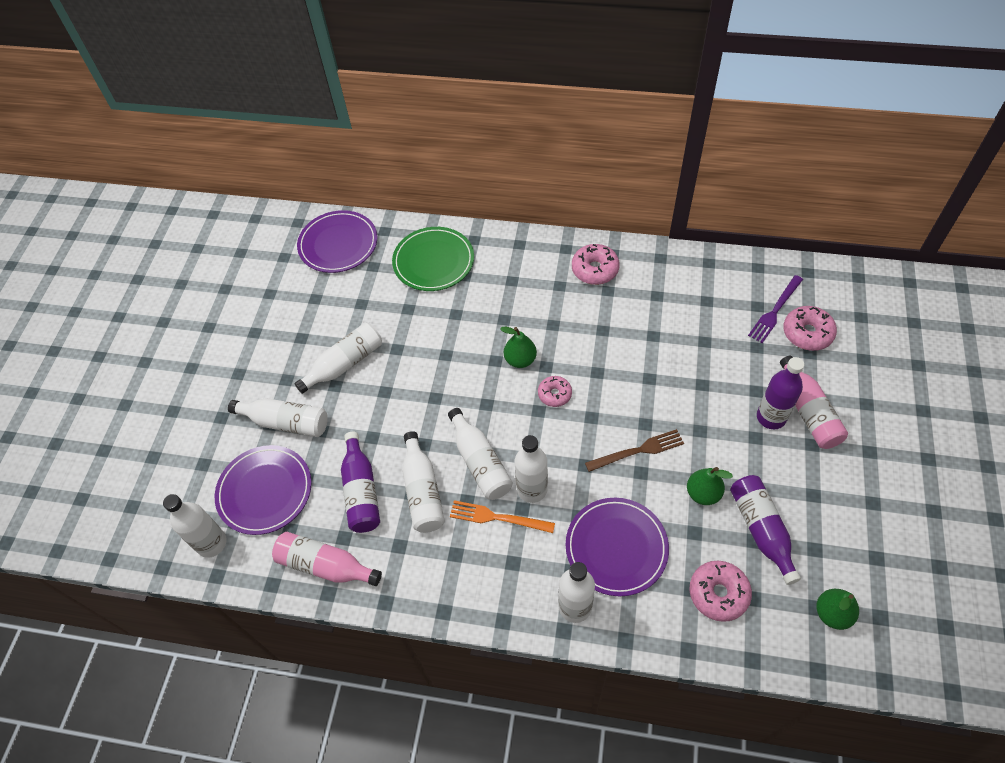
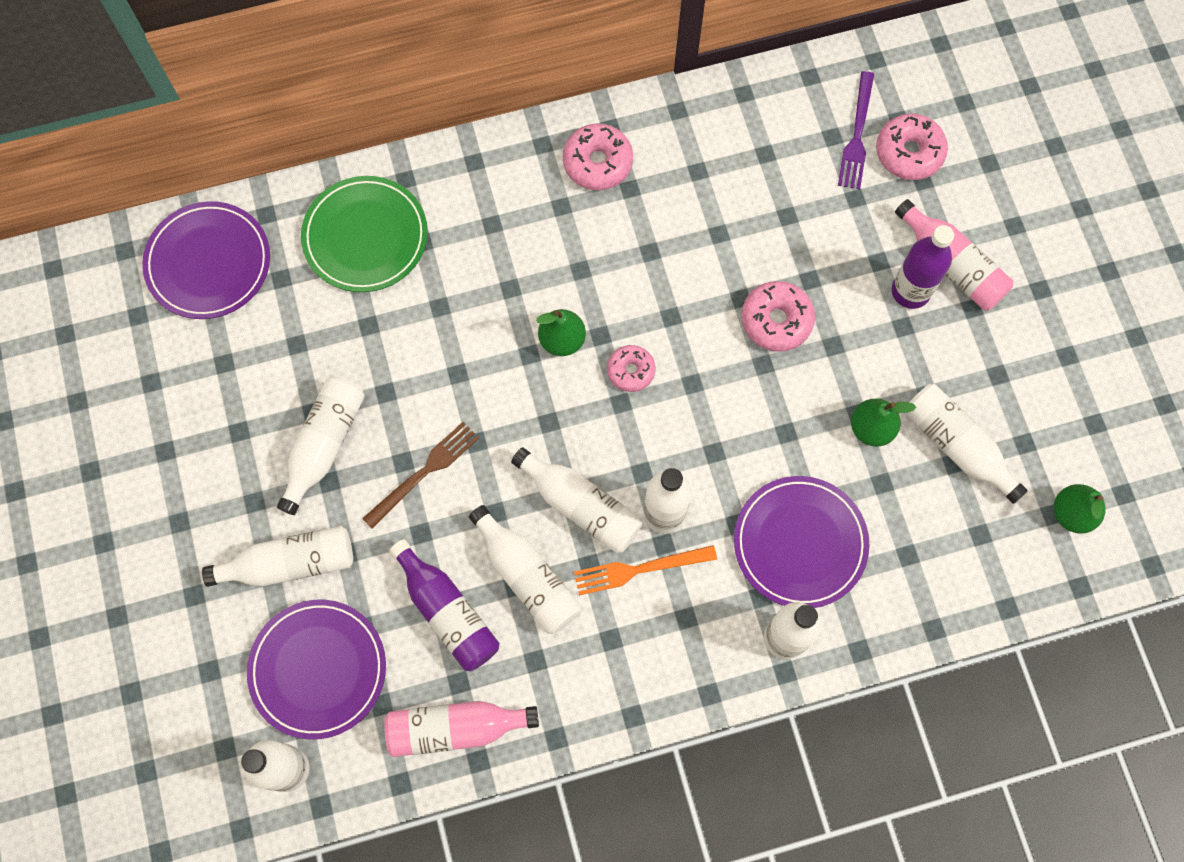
camera: 30 degrees left, 15 degrees up
brown fork [585,429,684,472] -> brown fork moved to [362,422,479,528]
pink donut [689,561,752,622] -> pink donut moved to [741,281,815,352]
purple bottle [730,475,801,585] -> white bottle [905,384,1028,504]

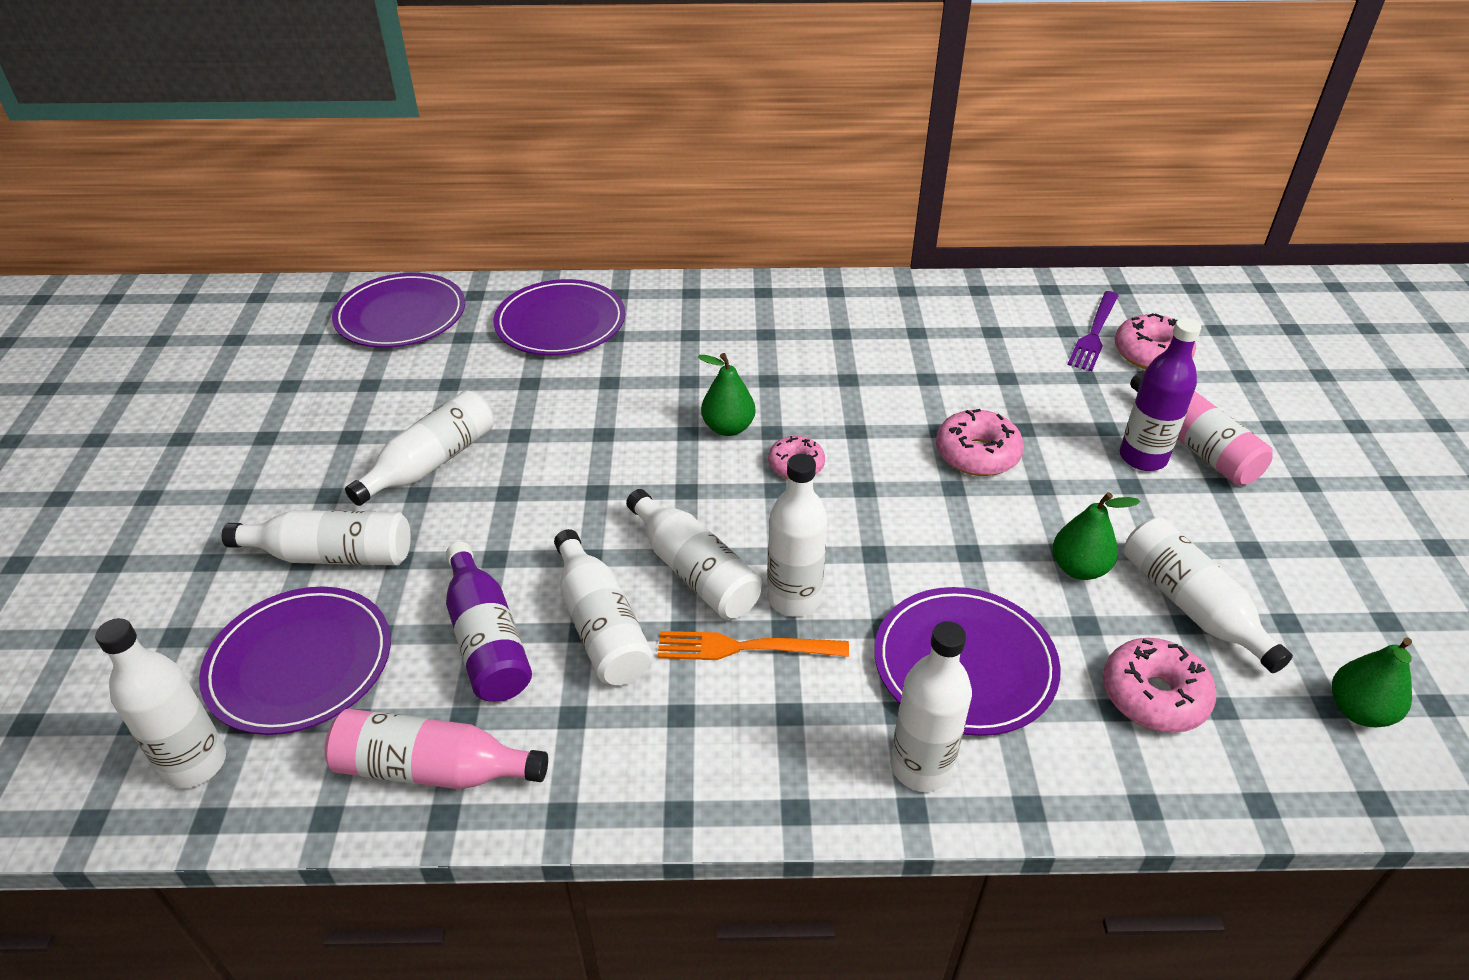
camera: 15 degrees right, 30 degrees down
green plate [301,176,428,292] -> purple plate [493,279,625,355]
brown fork [362,422,479,528] -> none
pink donut [563,124,633,190] -> pink donut moved to [1103,638,1216,733]

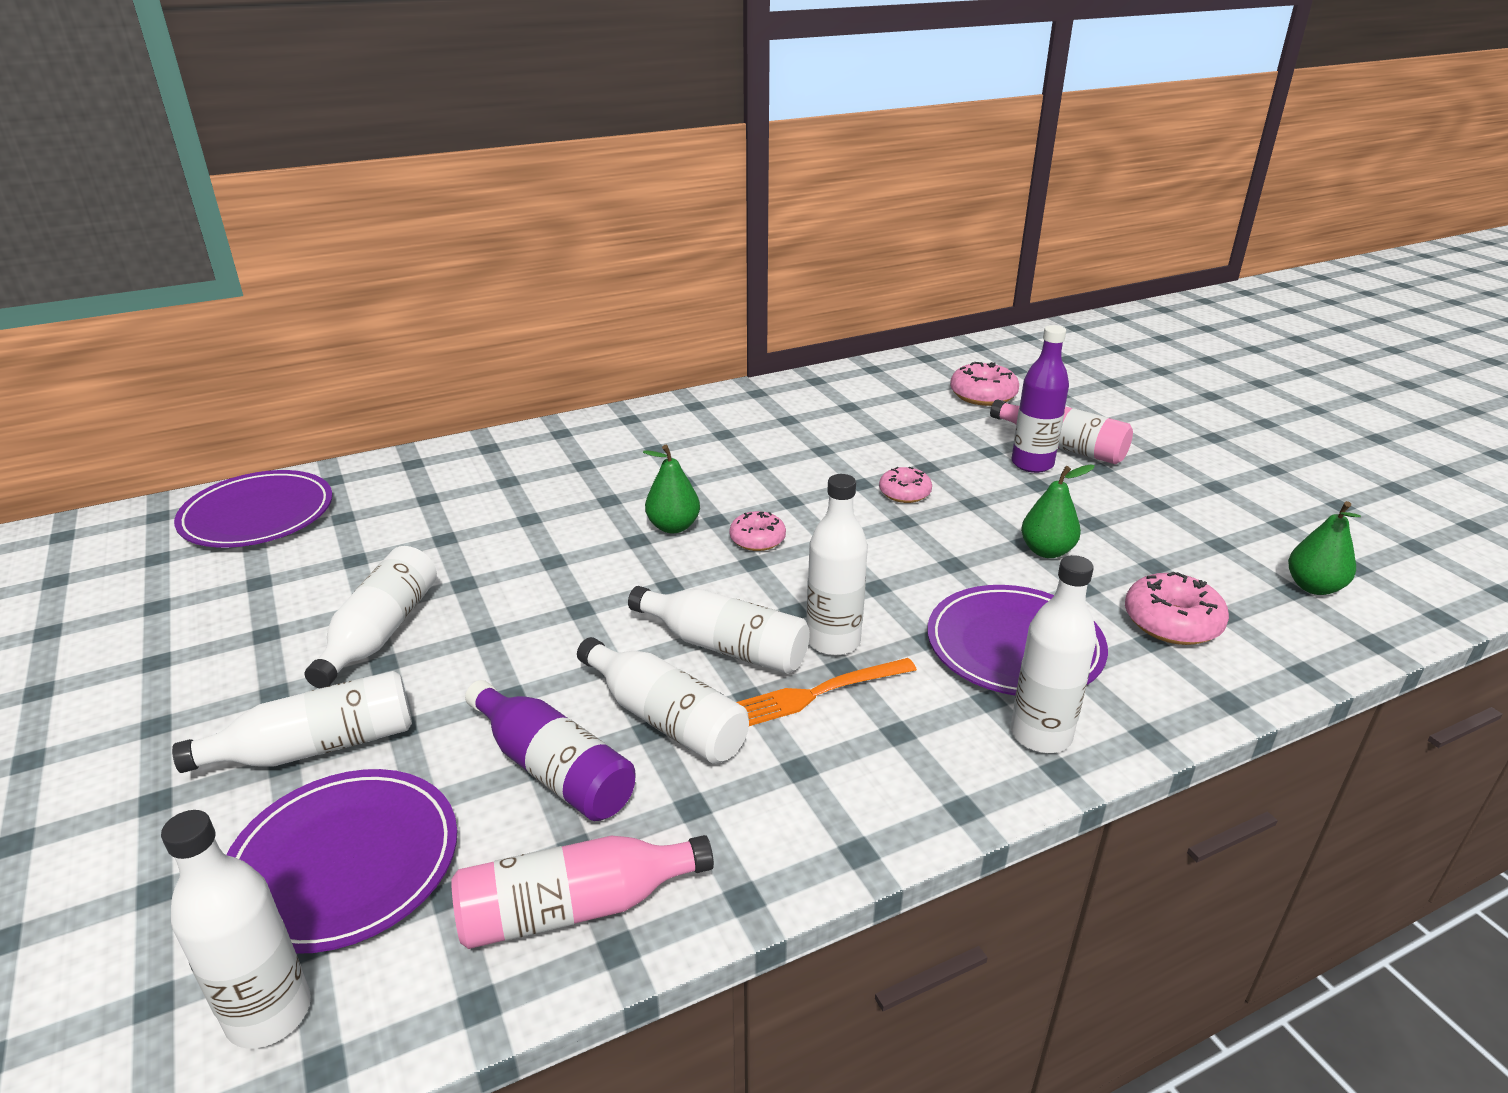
camera: 25 degrees left, 10 degrees down
purple plate [493,279,625,355] -> none
pink donut [936,409,1024,476] -> pink donut [879,467,932,503], size x0.66
purple fork [1068,291,1119,371] -> none
white bottle [1124,518,1293,673] -> none

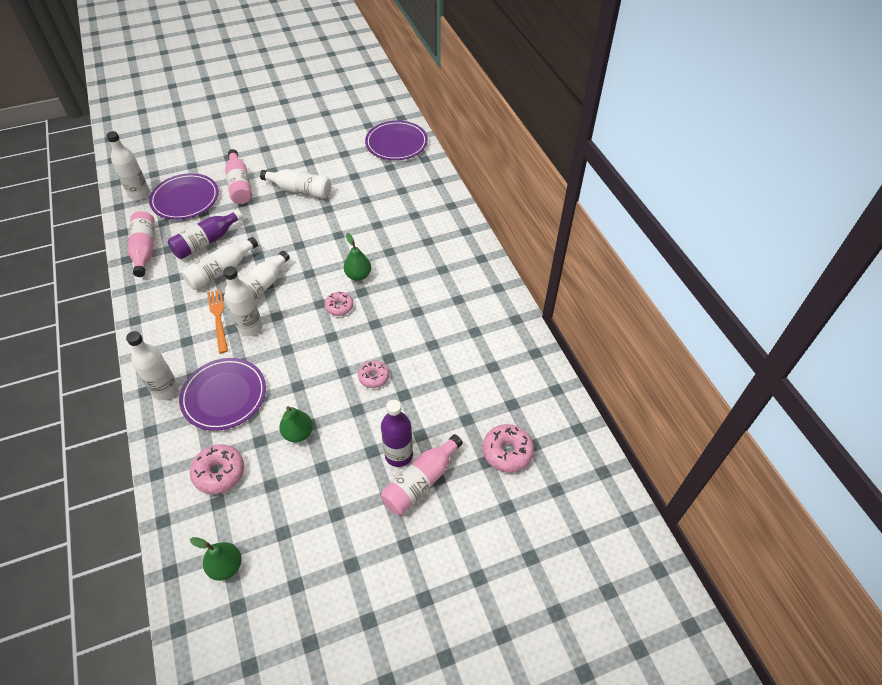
camera: 95 degrees right, 20 degrees up
white bottle [172,671,412,773] -> pink bottle [225,149,252,204]

